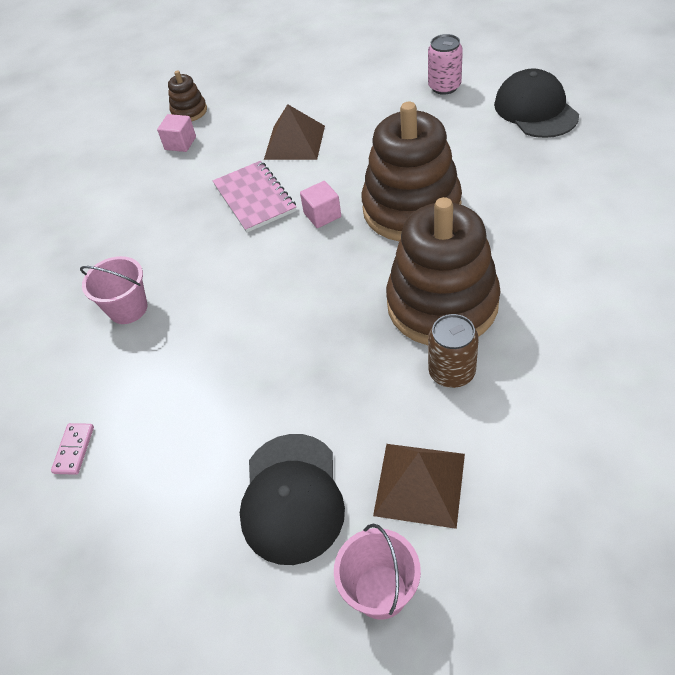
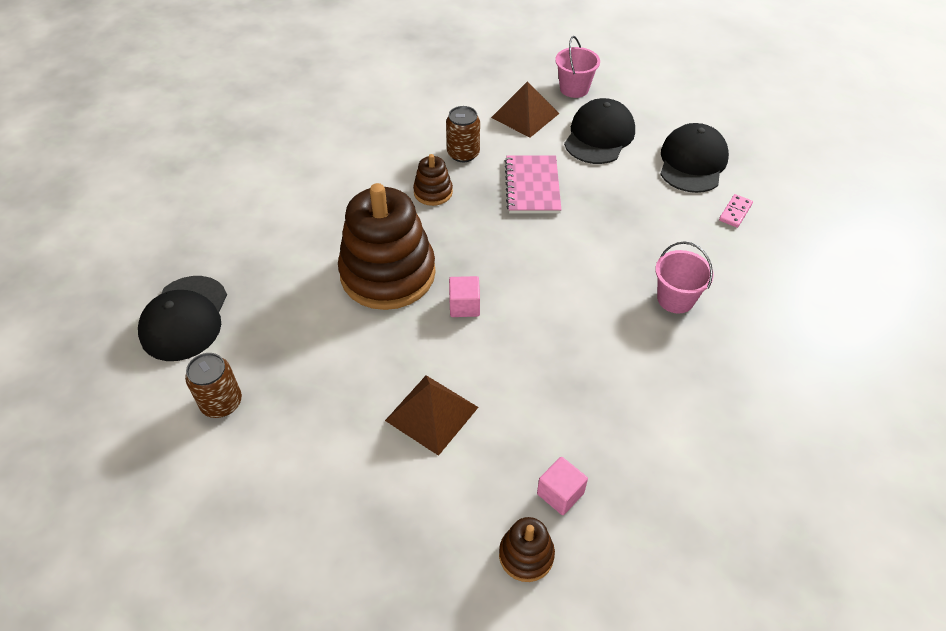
camera: 160 degrees left, 0 degrees up
pink notebook [213,161,296,233] -> pink notebook moved to [505,155,561,213]
brown stacking toy [386,197,501,345] -> brown stacking toy [413,154,453,206], size x0.45
pink can [428,34,463,95] -> brown can [185,353,242,418]
none -> black cap [660,123,729,193]

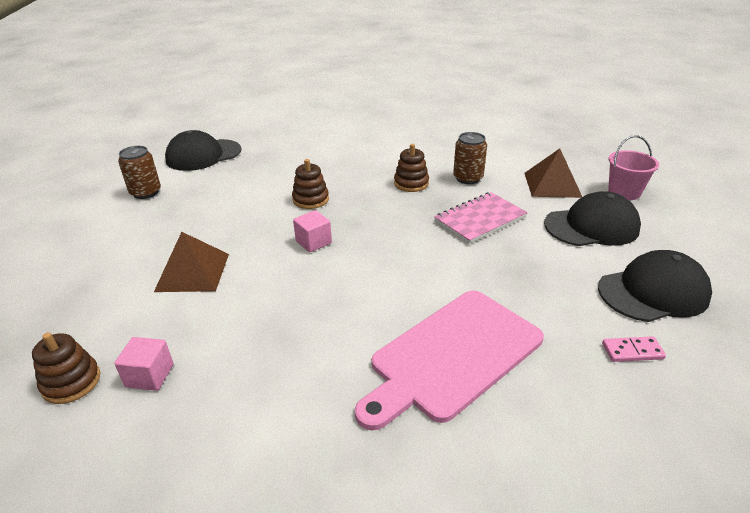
camera: 55 degrees right, 15 degrees down
brown stacking toy [338,183,436,310] -> brown stacking toy [292,159,329,209], size x0.45
pink bucket [655,241,714,314] -> pink cutting board [355,290,544,430]

